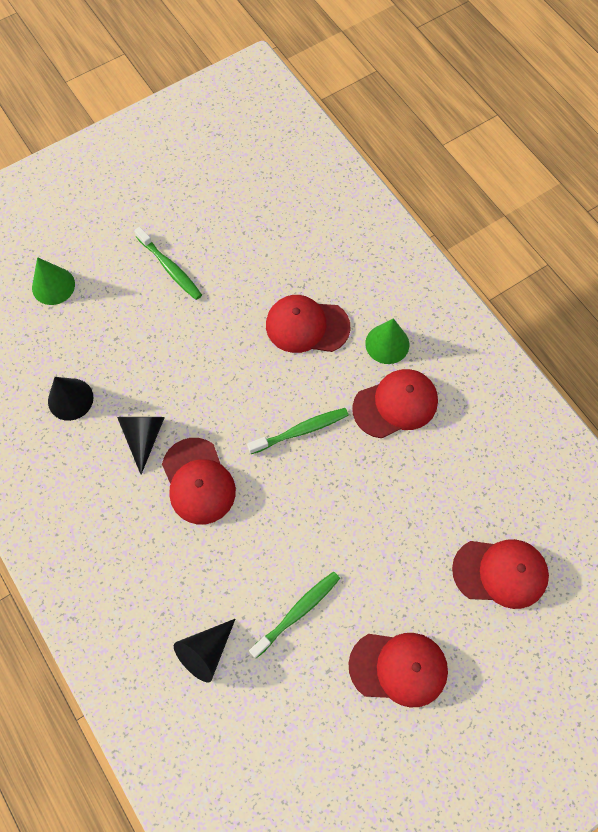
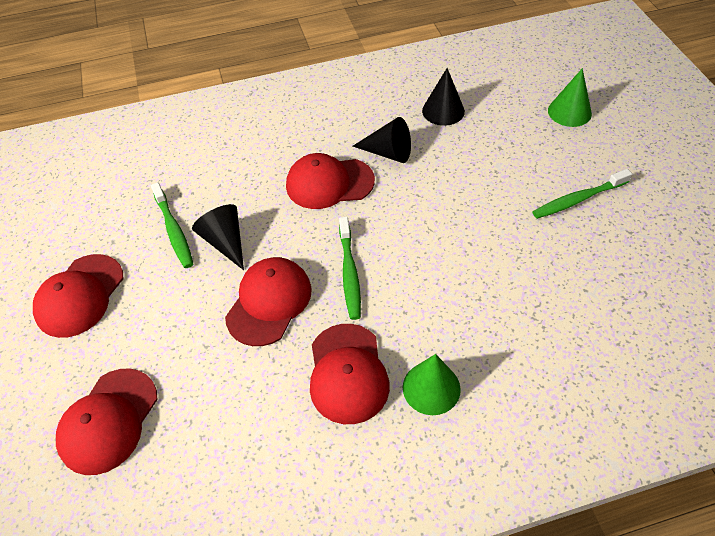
camera: 110 degrees right, 15 degrees down
black cone [174,619,235,682] -> black cone moved to [192,204,244,270]
red cap [266,295,351,353] -> red cap moved to [225,257,312,346]

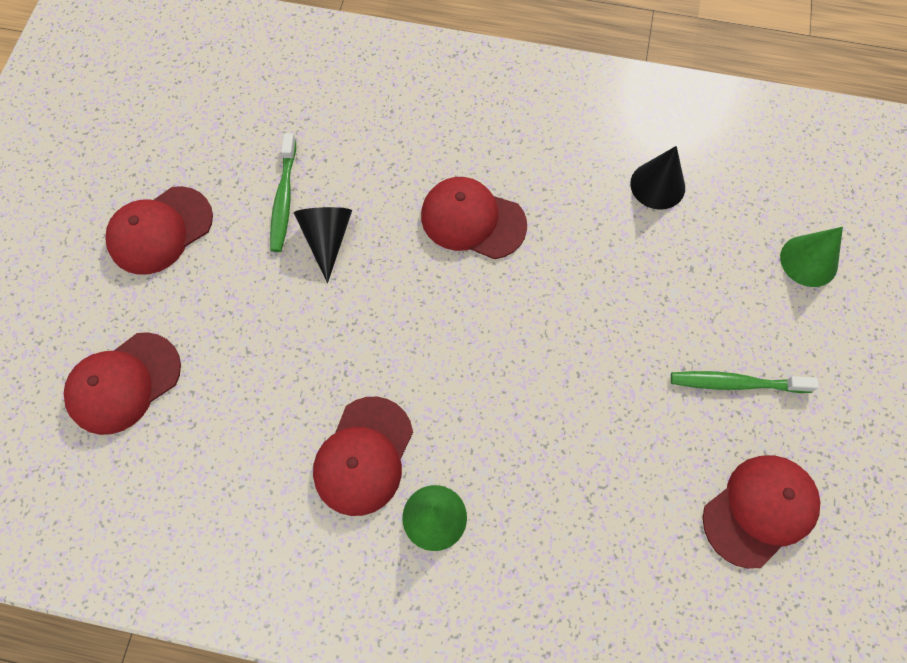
camera: 25 degrees right, 15 degrees up
red cap [225,257,312,346] -> red cap moved to [703,455,820,569]
green toothbrush [339,217,361,320] -> none
black cone [353,117,411,163] -> none

